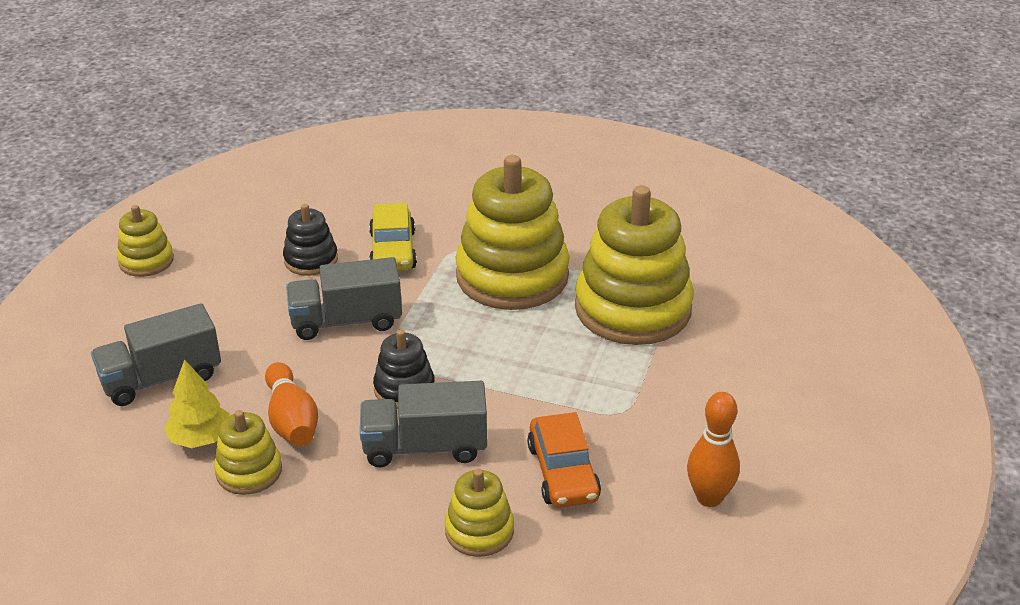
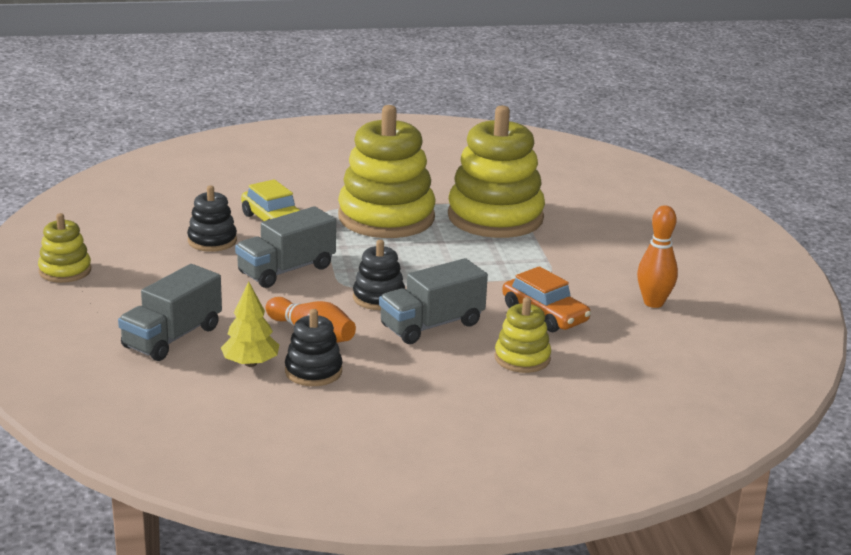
camera: 30 degrees left, 10 degrees down
yellow stacking toy [214,410,282,495] -> black stacking toy [285,309,343,386]

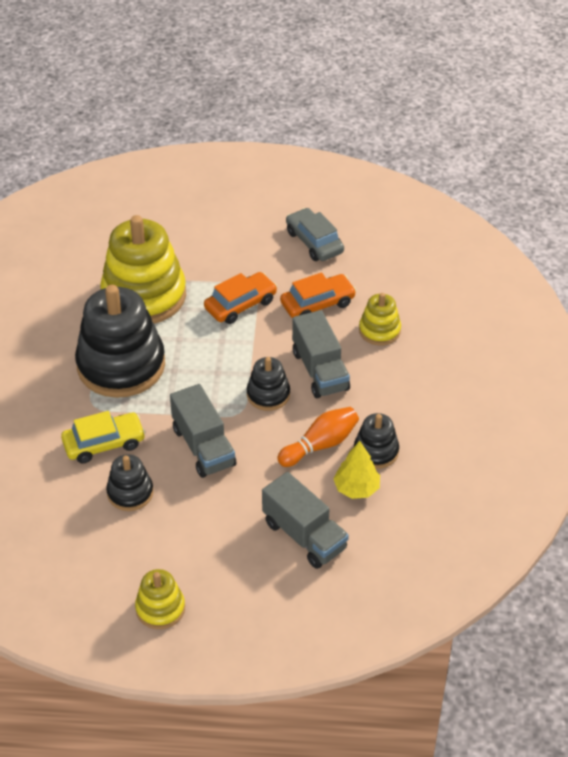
camera: 75 degrees left, 20 degrees up
yellow stacking toy [338,105,435,238] -> black stacking toy [75,285,165,398]
orange bowling pin [637,205,678,308] -> grey car [286,208,344,261]
none -> orange car [204,272,277,324]

